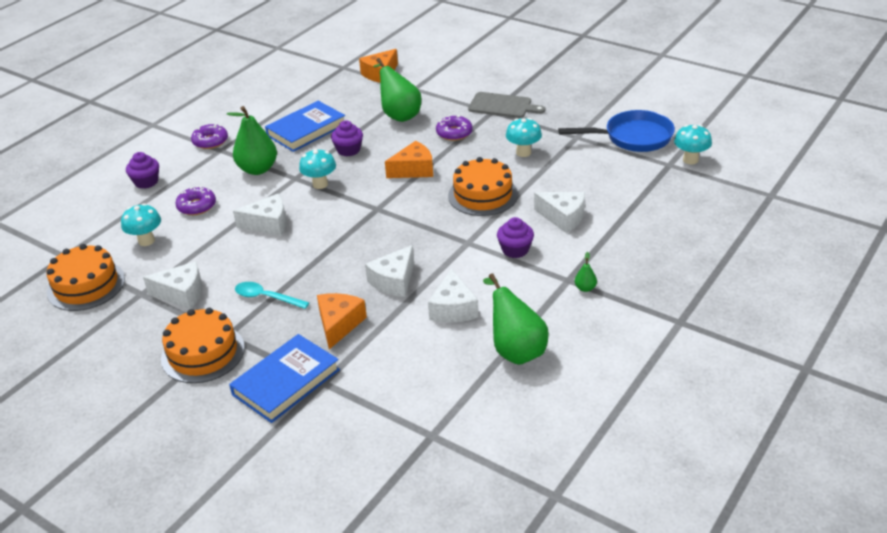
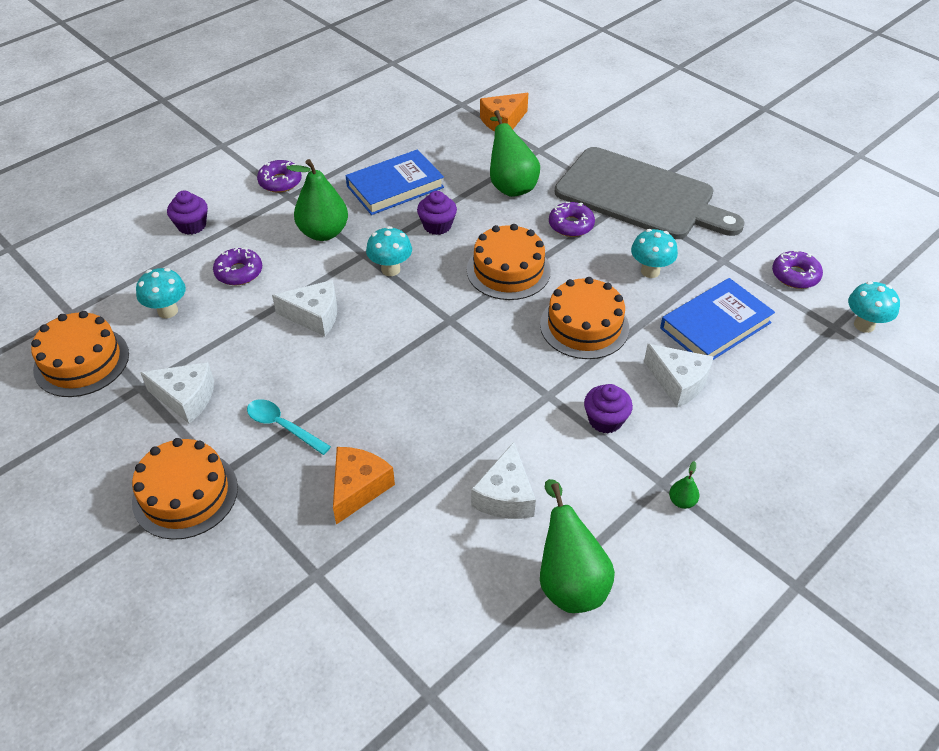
camera: 10 degrees right, 10 degrees up
blue book [229,334,340,423] -> blue book moved to [660,278,775,360]
white cheese [365,245,414,297] -> none
orange cheese [385,141,433,178] -> orange cake [467,224,551,300]
grey cutting board [468,92,545,118] -> grey cutting board [555,147,745,239], size x1.95
blue pan [558,110,675,152] -> purple donut [772,250,823,289]

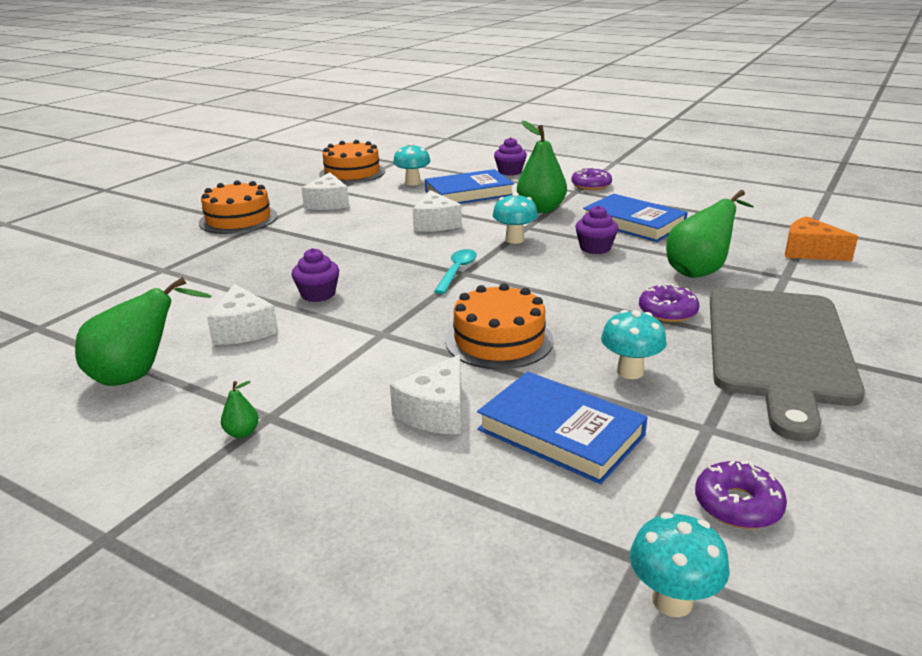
camera: 75 degrees right, 20 degrees down
purple donut [213,247,262,285] -> blue book [425,169,514,204]
turquoise spoon [247,399,331,455] -> turquoise spoon moved to [434,249,477,294]
orange cheese [333,447,395,525] -> none
orange cake [467,224,551,300] -> none
white cheese [471,442,536,519] -> white cheese turned 105 degrees counterclockwise [207,284,278,345]
purple cupcake [584,384,633,433] -> purple cupcake moved to [291,248,339,302]

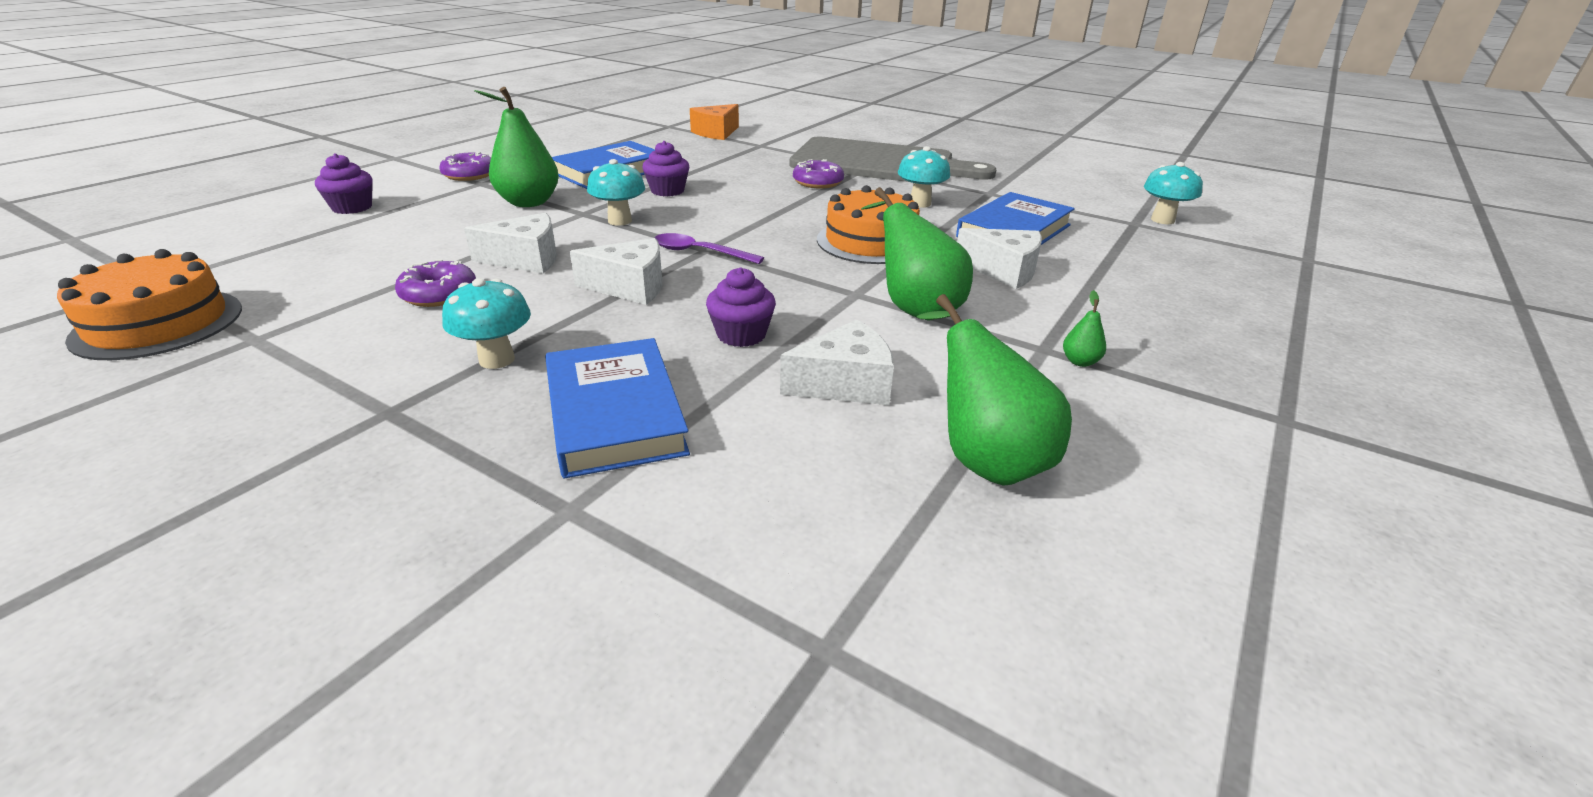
camera: 90 degrees left, 5 degrees up
orange cake [199,180,278,234] -> none
white cheese [302,172,349,210] -> white cheese moved to [570,238,663,305]
turquoise mushroom [393,143,431,186] -> turquoise mushroom moved to [442,278,531,369]
blue book [425,169,514,204] -> blue book moved to [545,338,690,478]
turquoise spoon [434,249,477,294] -> purple spoon [654,233,764,264]
green pear [666,190,754,278] -> green pear moved to [861,187,973,321]
purple donut [695,460,787,529] -> purple donut moved to [395,259,476,307]

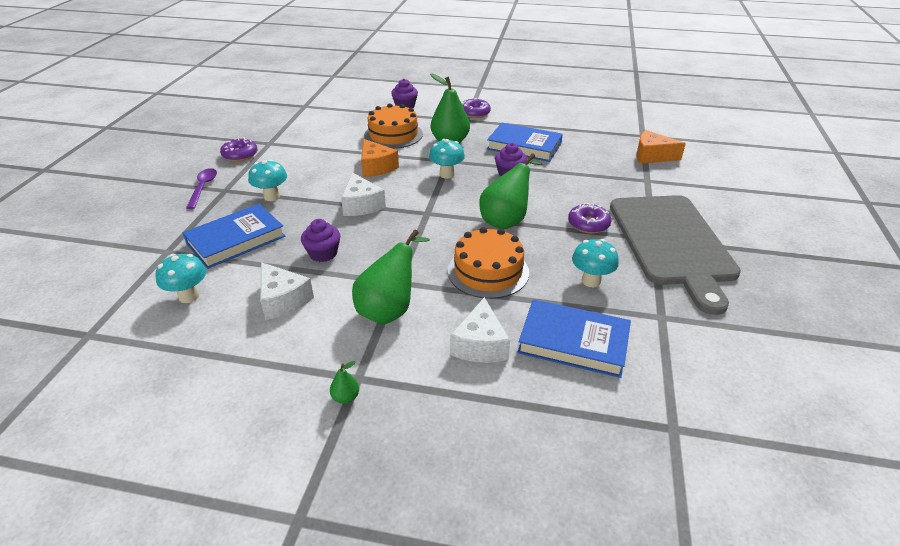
camera: 70 degrees right, 5 degrees up
orange cake [57,249,242,360] -> orange cake moved to [364,103,423,149]
purple donut [395,259,476,307] -> purple donut moved to [220,138,258,162]
white cheese [464,213,557,273] -> orange cheese [361,139,399,177]
purple spoon [654,233,764,264] -> purple spoon moved to [186,168,217,209]
green pear [917,294,1072,486] -> green pear moved to [479,153,542,229]
turquoise mushroom [1144,162,1203,224] -> turquoise mushroom moved to [156,254,206,303]

